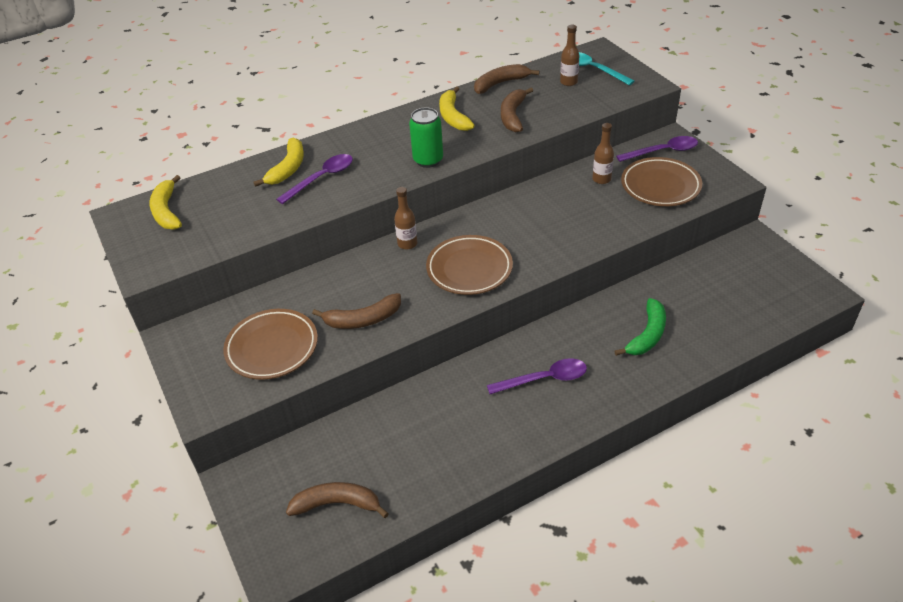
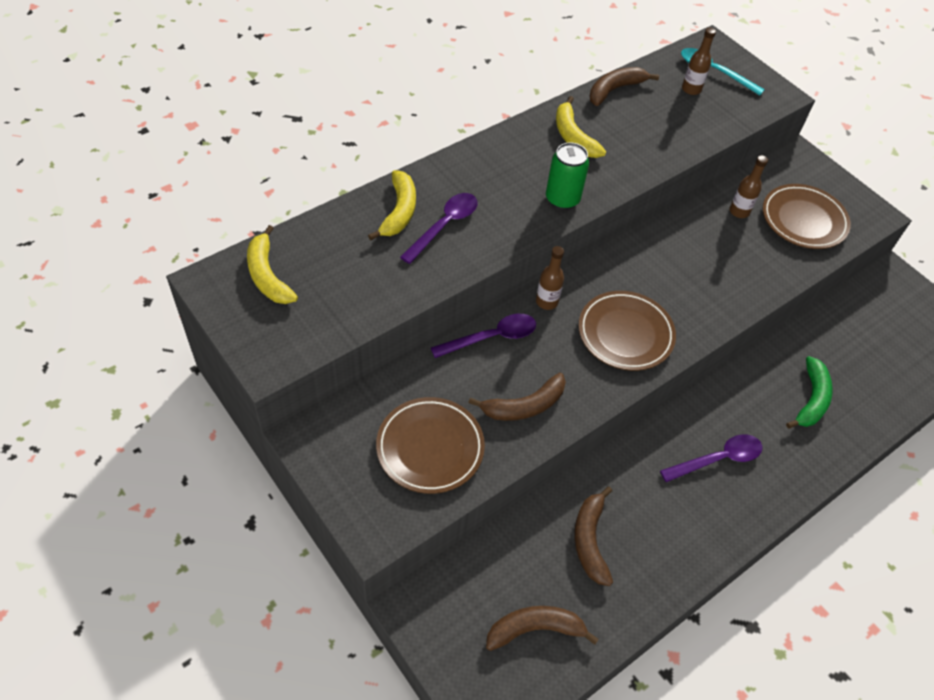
camera: 15 degrees left, 10 degrees up
brown banana [501,88,533,132] -> brown banana moved to [575,486,613,586]
purple spoon [616,136,698,162] -> purple spoon moved to [431,314,536,358]

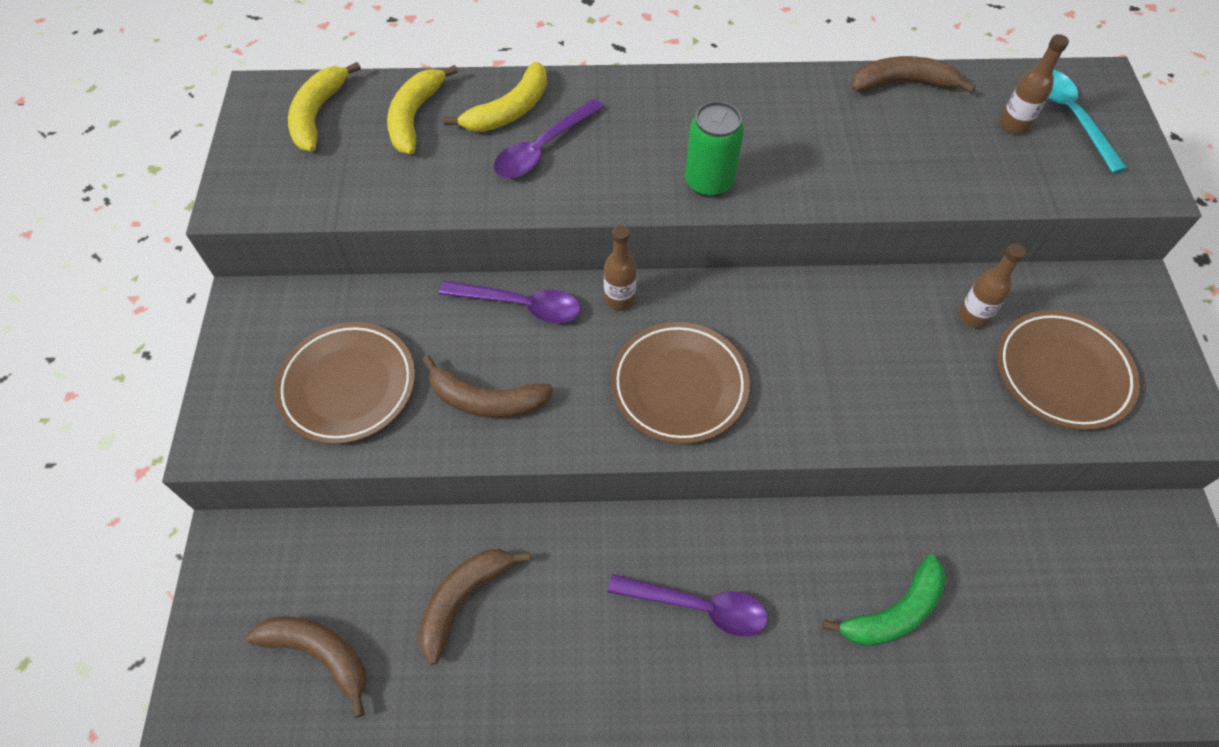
camera: 40 degrees right, 5 degrees up
purple spoon [400,193,478,264] -> purple spoon turned 150 degrees clockwise [494,99,604,178]
yellow banana [556,96,606,158] -> yellow banana moved to [387,65,458,154]

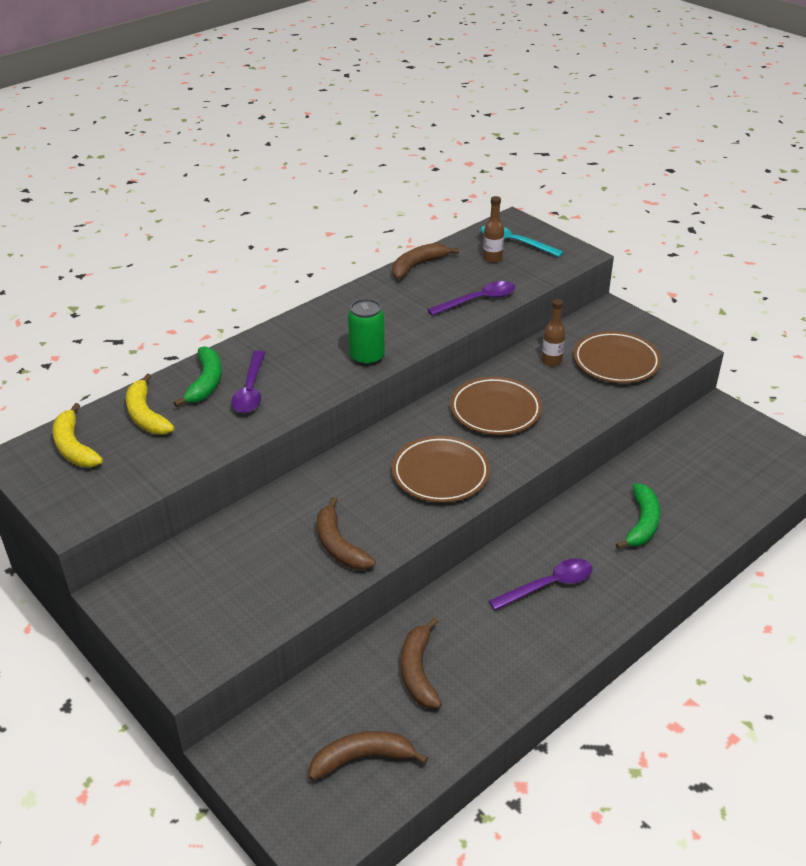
camera: 40 degrees left, 20 degrees down
brown plate [274,322,415,444] -> brown plate moved to [450,377,542,435]
brown banana [422,355,553,418] -> brown banana turned 90 degrees clockwise [317,497,376,570]
purple spoon [439,280,581,323] -> purple spoon moved to [427,281,515,316]
yellow banana [444,62,547,132] -> green banana [174,346,222,407]
brown bottle [604,225,637,311] -> none

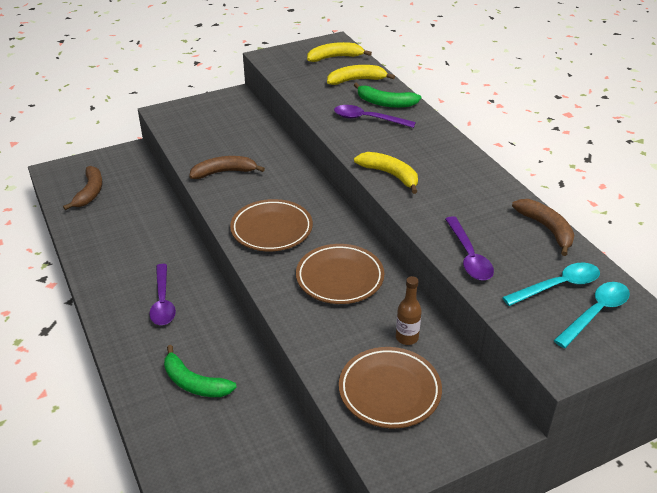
camera: 105 degrees right, 0 degrees up
green can [348,299,385,366] -> yellow banana [354,152,418,194]
brown banana [401,617,442,708] -> none
brown bottle [483,196,504,263] -> turquoise spoon [502,263,600,306]

